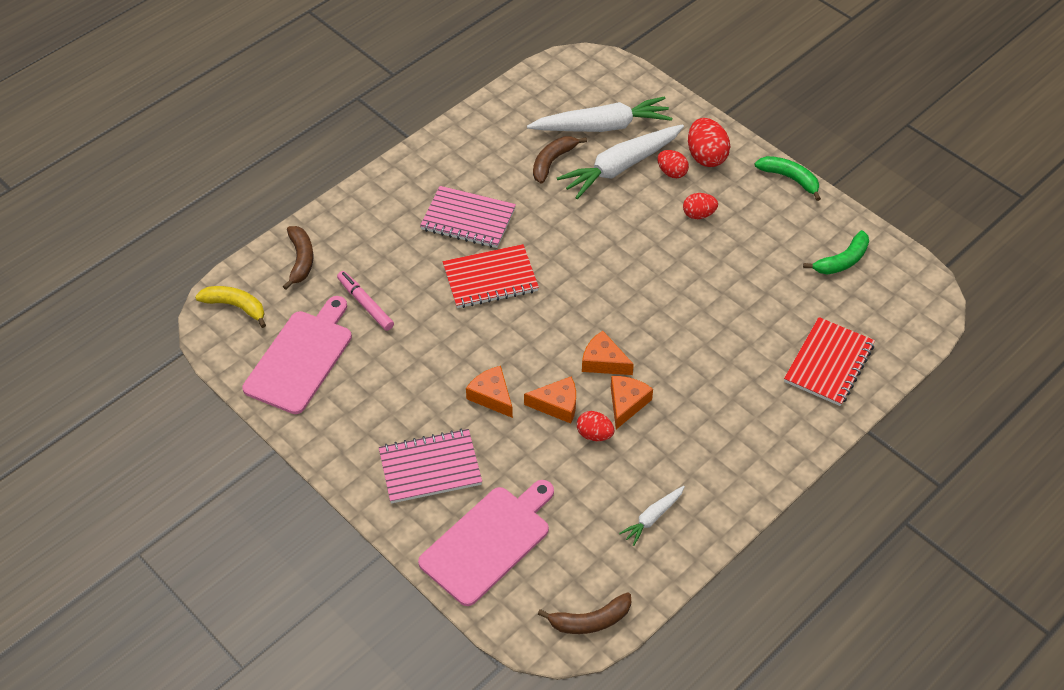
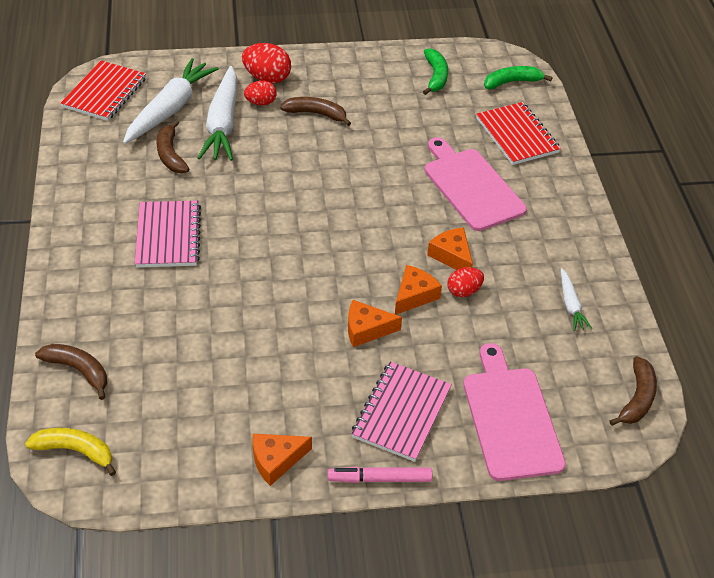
camera: 55 degrees left, 5 degrees down
yellow banana [195,286,266,328] -> yellow banana turned 45 degrees clockwise [25,428,116,476]
pink cutting board [242,296,352,414] -> pink cutting board moved to [425,137,527,231]
pink marker [337,271,394,331] -> pink marker moved to [328,467,432,483]
pink notebook [420,186,516,248] -> pink notebook turned 60 degrees counterclockwise [135,200,201,268]
red notebook [443,244,539,308] -> red notebook moved to [61,60,146,121]
orange cheese [582,331,634,375] -> orange cheese moved to [253,434,312,486]
red egg [683,193,718,219] -> brown banana [280,97,351,126]
green banana [755,156,821,201] -> green banana moved to [484,66,553,89]

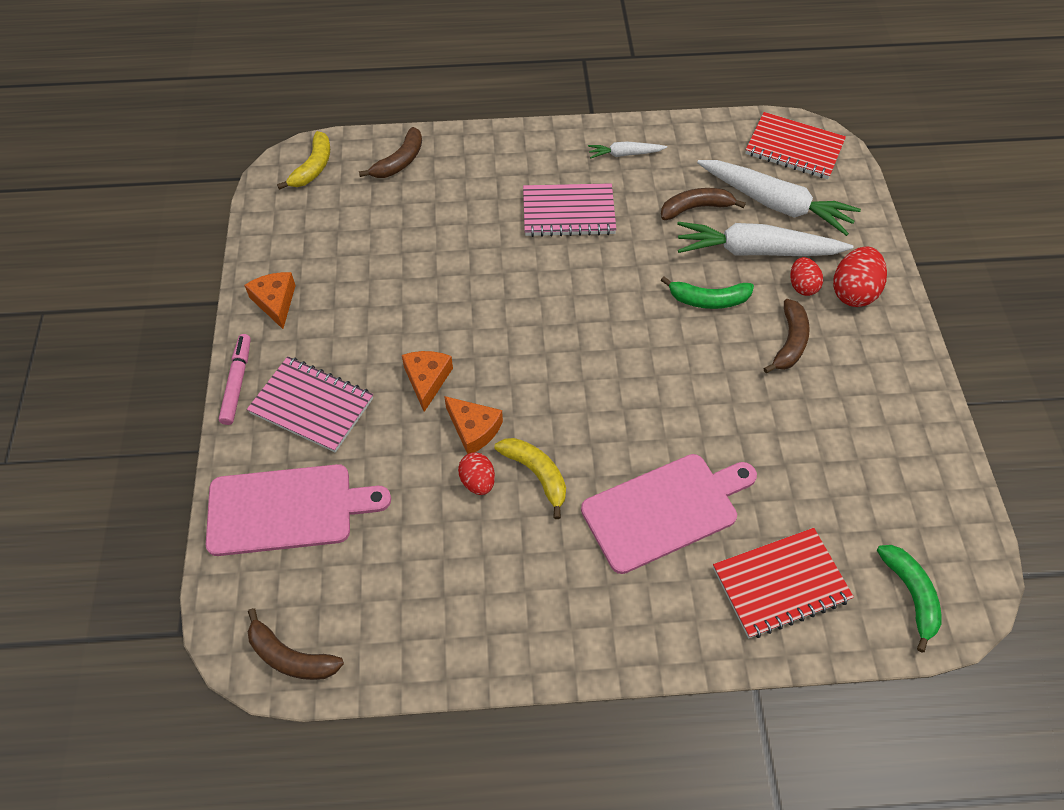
camera: 95 degrees right, 10 degrees up
green banana [423,48,448,95] -> green banana moved to [661,277,754,309]
orange cheese [427,228,473,270] -> yellow banana [494,438,566,519]
white carrot [561,268,592,331] -> white carrot moved to [588,141,667,158]

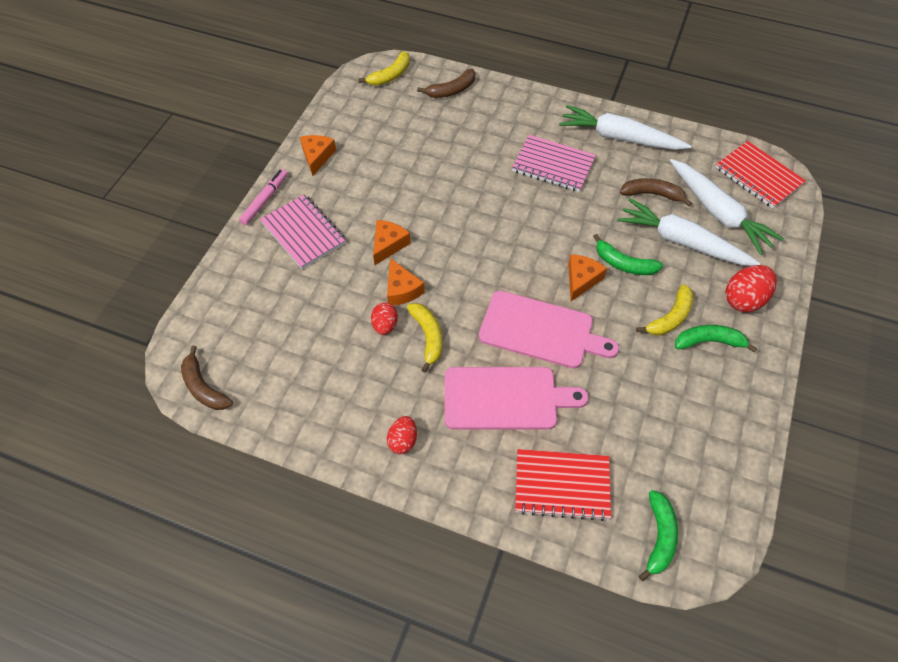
camera: 25 degrees right, 0 degrees up
pink cutting board [206,464,391,556] -> pink cutting board moved to [479,291,619,368]
white carrot [588,141,667,158] -> white carrot [559,105,691,150], size x2.04
brown banana [763,299,810,373] -> yellow banana [636,284,694,336]
red egg [790,257,823,296] -> red egg moved to [387,416,417,454]
none -> orange cheese [568,254,607,301]
none -> green banana [675,325,757,353]

